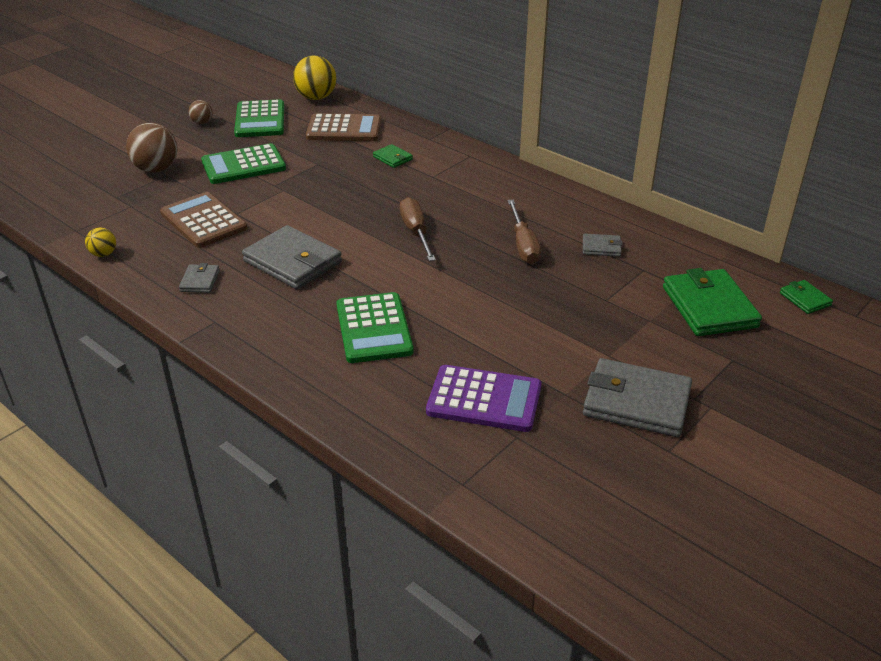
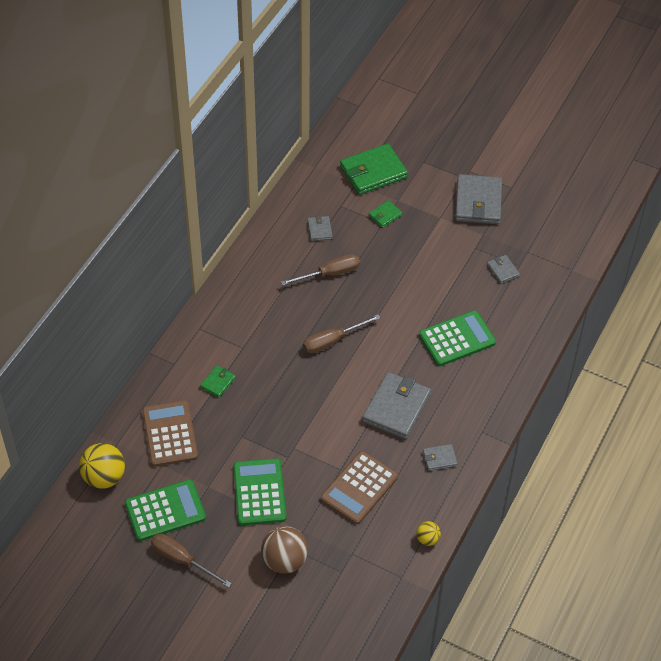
camera: 105 degrees left, 15 degrees up
brown ball [188,100,213,124] -> brown screwdriver [151,534,232,588]
green calculator [201,143,286,184] -> green calculator turned 150 degrees counterclockwise [233,458,287,526]
purple calculator [426,365,542,432] -> grey wallet [487,255,520,284]
green wallet [780,280,833,314] -> green wallet moved to [369,200,403,228]

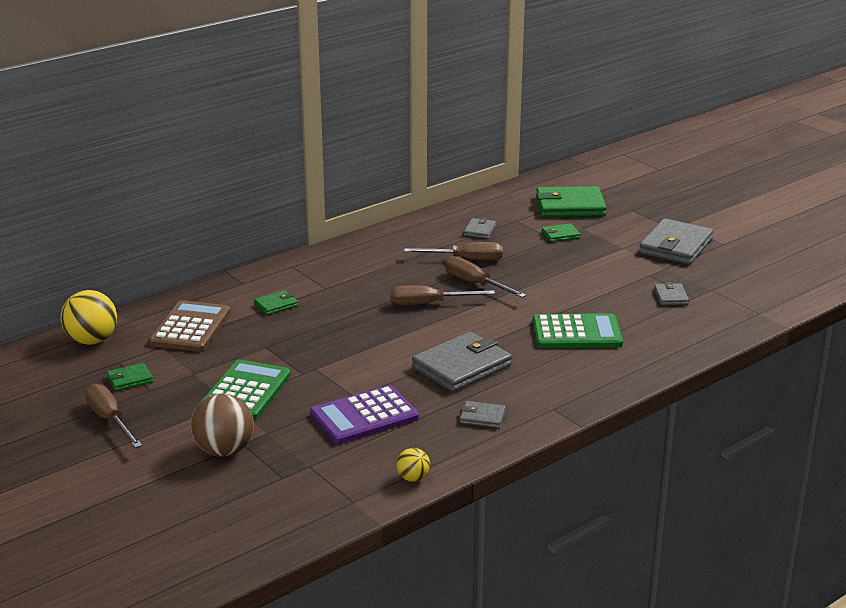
camera: 25 degrees right, 25 degrees down
green calculator [125,479,206,541] -> green wallet [107,363,153,391]
brown calculator [321,451,398,524] -> purple calculator [310,385,419,444]
none -> brown screwdriver [445,256,526,298]

